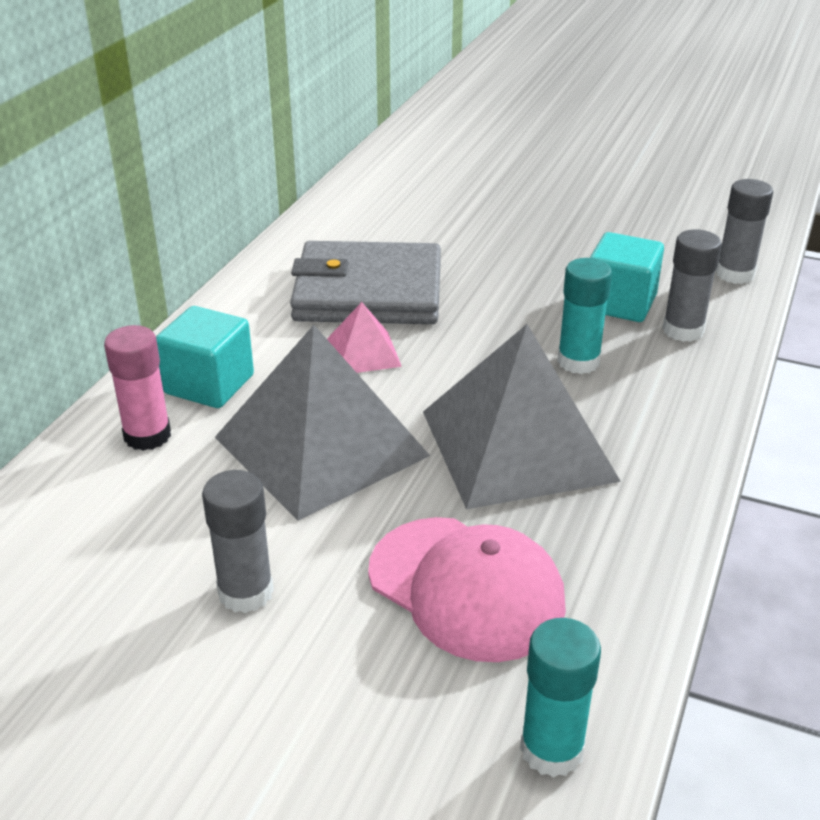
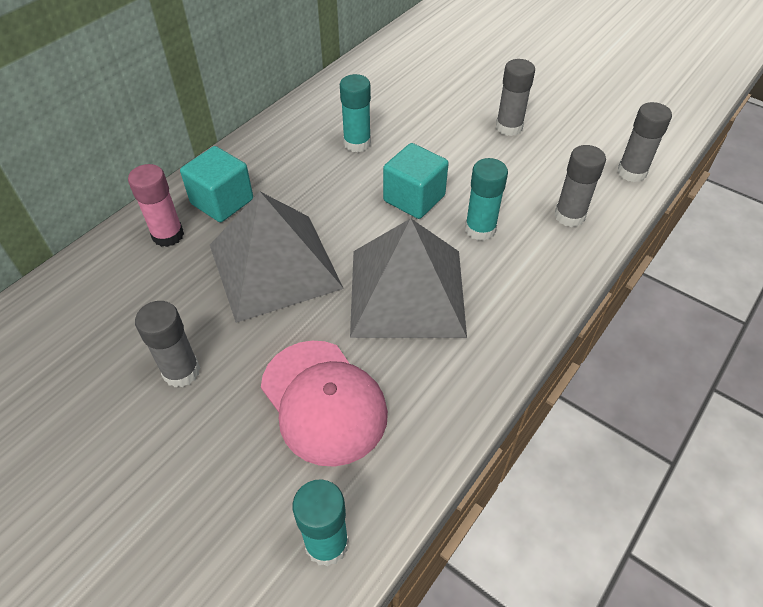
camera: 15 degrees right, 15 degrees up
grey wallet [290,241,441,324] -> turquoise glue stick [340,74,371,152]
pink pyramid [327,302,402,373] -> none
turquoise cube [590,232,664,322] -> turquoise cube moved to [383,143,449,219]
none -> grey glue stick [496,59,535,136]

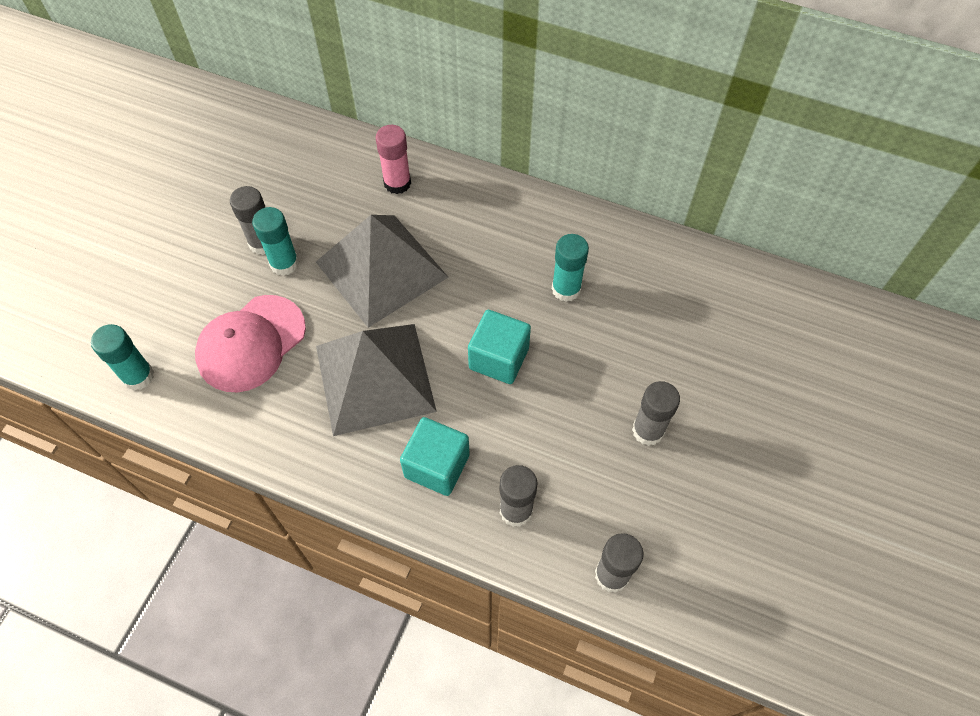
camera: 75 degrees right, 10 degrees up
turquoise cube [180,146,253,222] -> turquoise cube moved to [400,417,470,496]
turquoise glue stick [465,158,508,241] -> turquoise glue stick moved to [252,207,299,276]

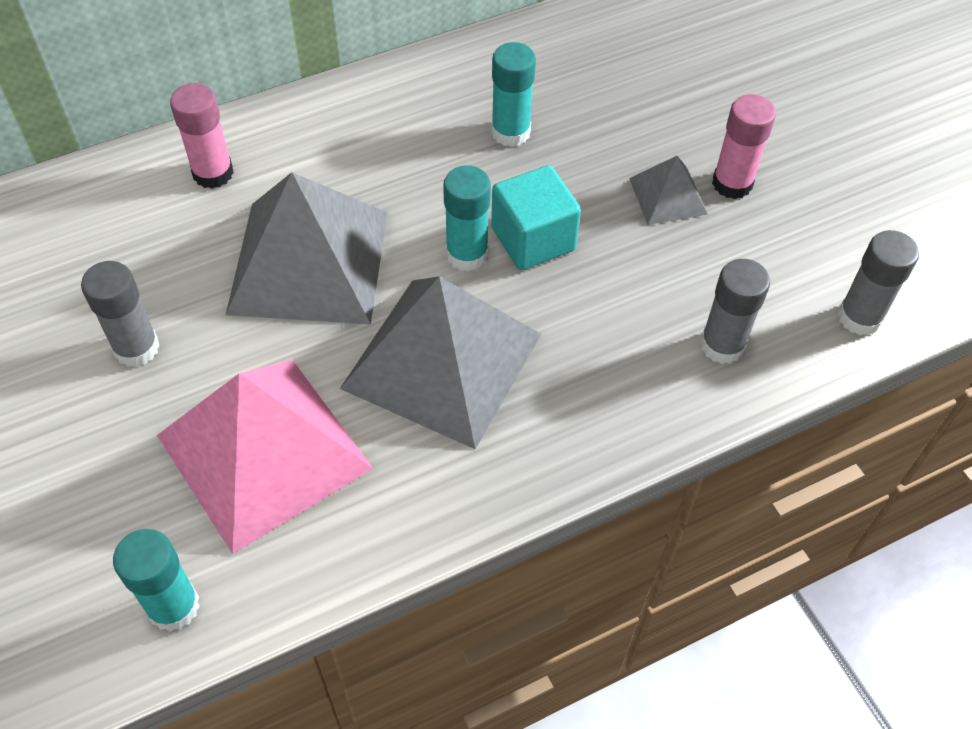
camera: 50 degrees left, 5 degrees down
pink cap [195,295,306,392] -> pink pyramid [157,360,373,554]
turquoise glue stick [252,207,299,276] -> turquoise glue stick moved to [443,165,491,271]
turquoise cube [400,417,470,496] -> none
grey glue stick [632,381,680,446] -> pink glue stick [712,94,776,199]
none -> grey pyramid [629,156,708,225]

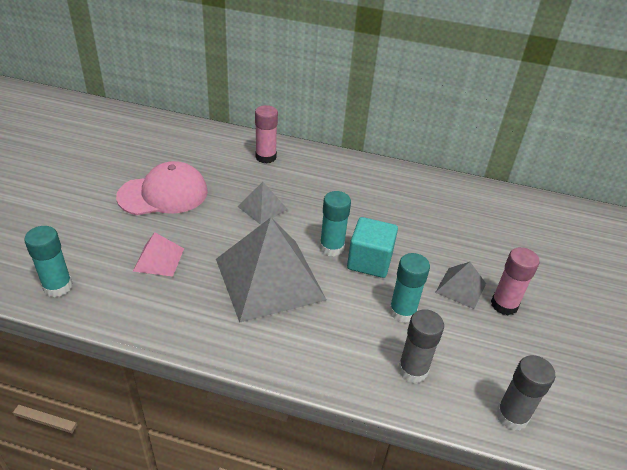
camera: 40 degrees right, 15 degrees down
grey glue stick [81,261,160,367] -> pink cap [116,161,208,215]
pink pyramid [157,360,373,554] -> pink pyramid [133,232,184,277], size x0.46
grey pyramid [226,172,388,325] -> grey pyramid [237,182,288,225], size x0.46
turquoise glue stick [491,42,536,147] -> turquoise glue stick moved to [389,253,430,323]

